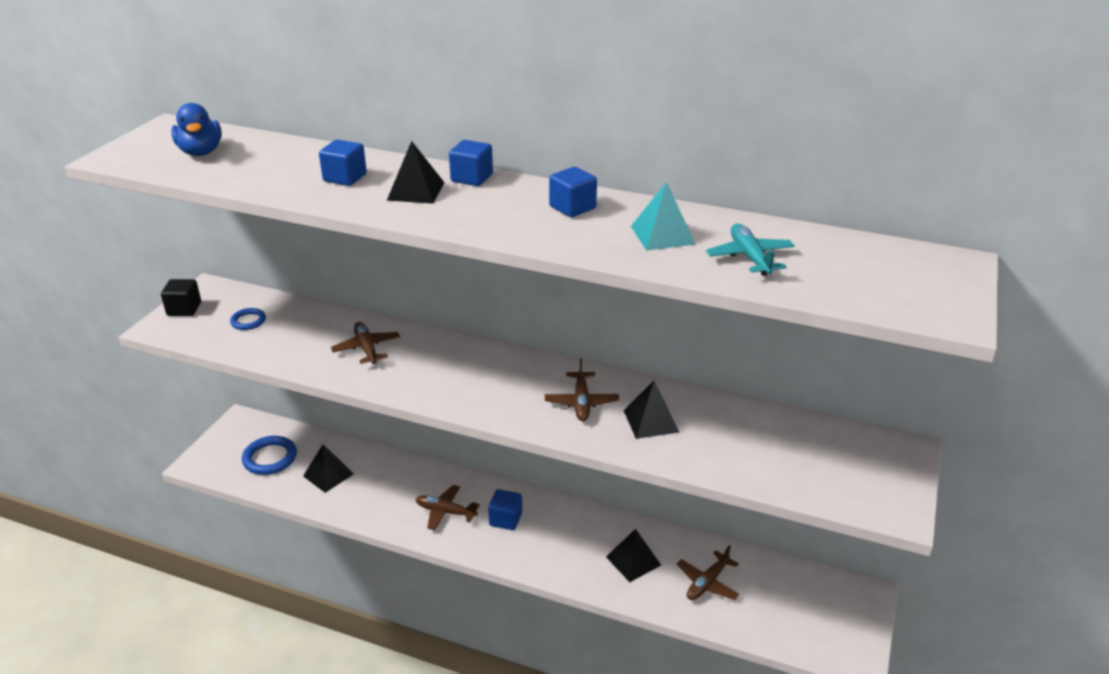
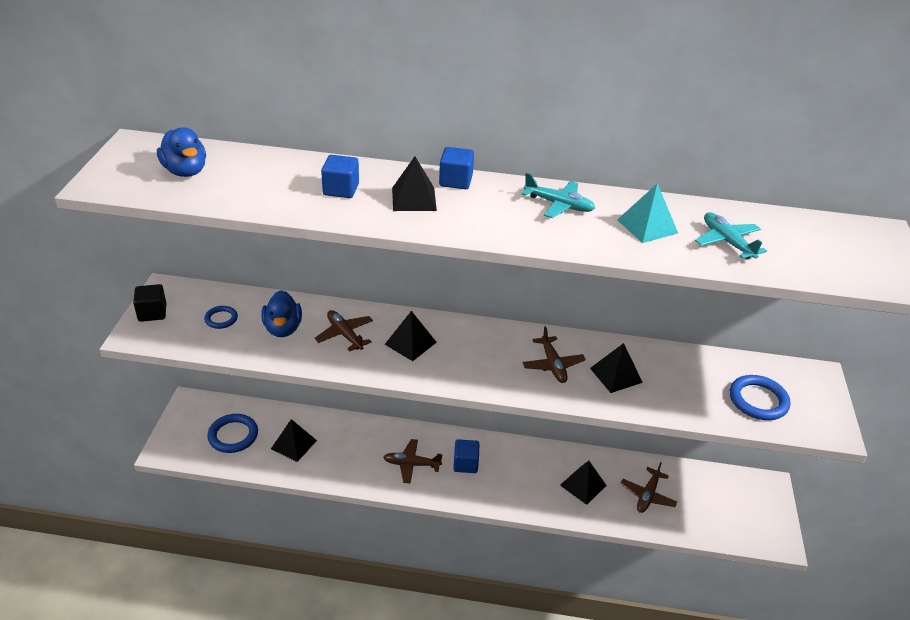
camera: 15 degrees left, 5 degrees up
blue cube [549,167,597,217] -> turquoise plane [521,173,595,218]
none -> blue duck [261,290,302,337]
none -> black pyramid [385,311,437,361]
none -> blue ring [730,375,791,420]

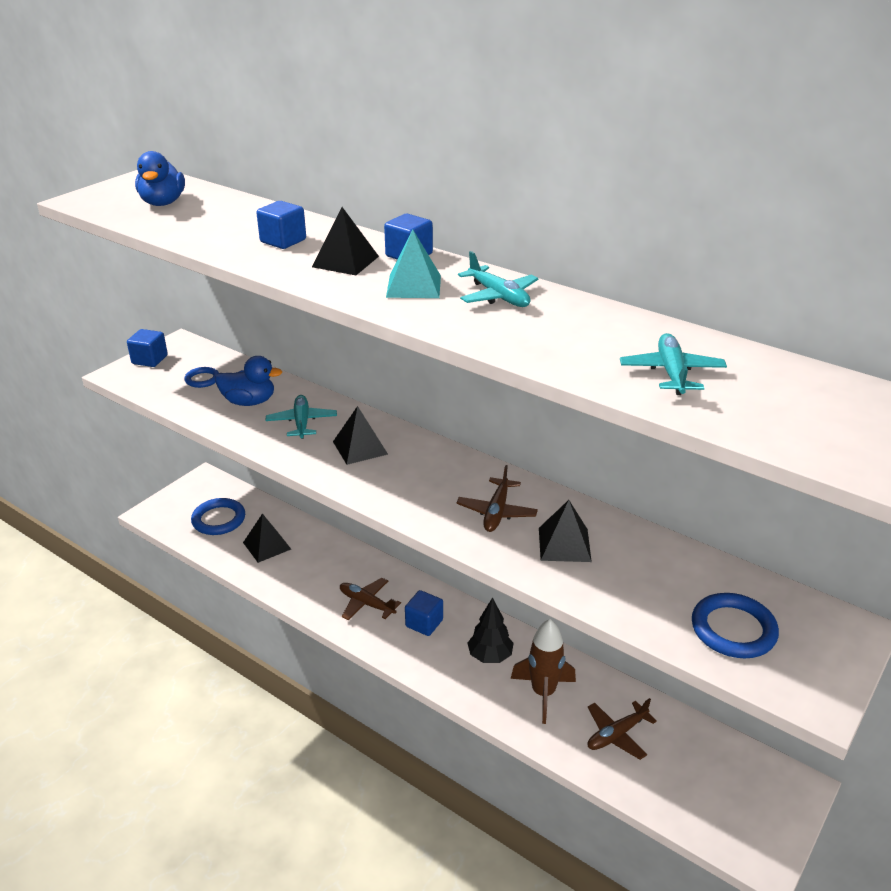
camera: 30 degrees right, 5 degrees down
black cube [133,284,166,322] -> blue cube [127,329,168,367]
blue duck [261,290,302,337] -> blue duck turned 105 degrees counterclockwise [215,356,282,406]
brown plane [314,310,373,352] -> turquoise plane [266,395,337,439]
black pyramid [560,461,607,505] -> brown rocket [511,619,576,724]
turquoise pyramid [617,183,678,243] -> turquoise pyramid moved to [386,230,441,298]
none -> black tree [467,597,514,663]

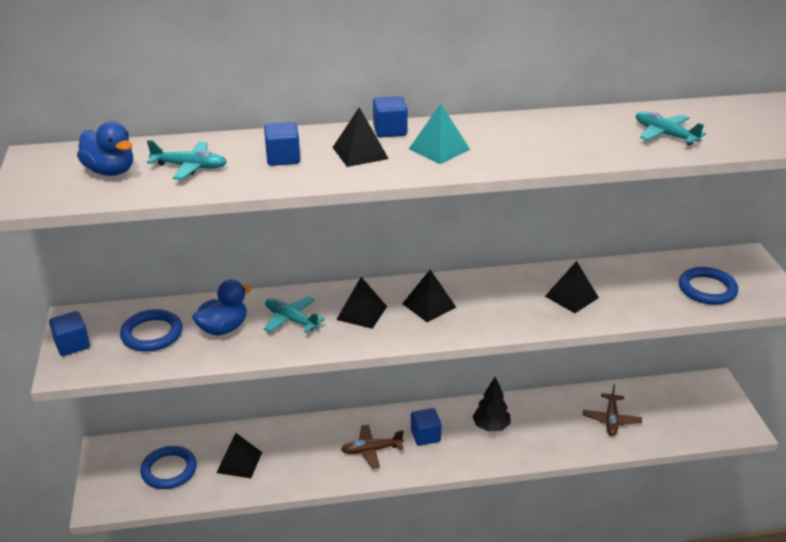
camera: 45 degrees left, 0 degrees up
blue ring [184,367,219,388] -> blue ring [120,309,183,352], size x1.71
brown plane [456,465,538,532] -> none
turquoise plane [458,251,539,307] -> turquoise plane moved to [147,140,227,180]
brown rocket [511,619,576,724] -> none
none -> black pyramid [402,270,457,322]

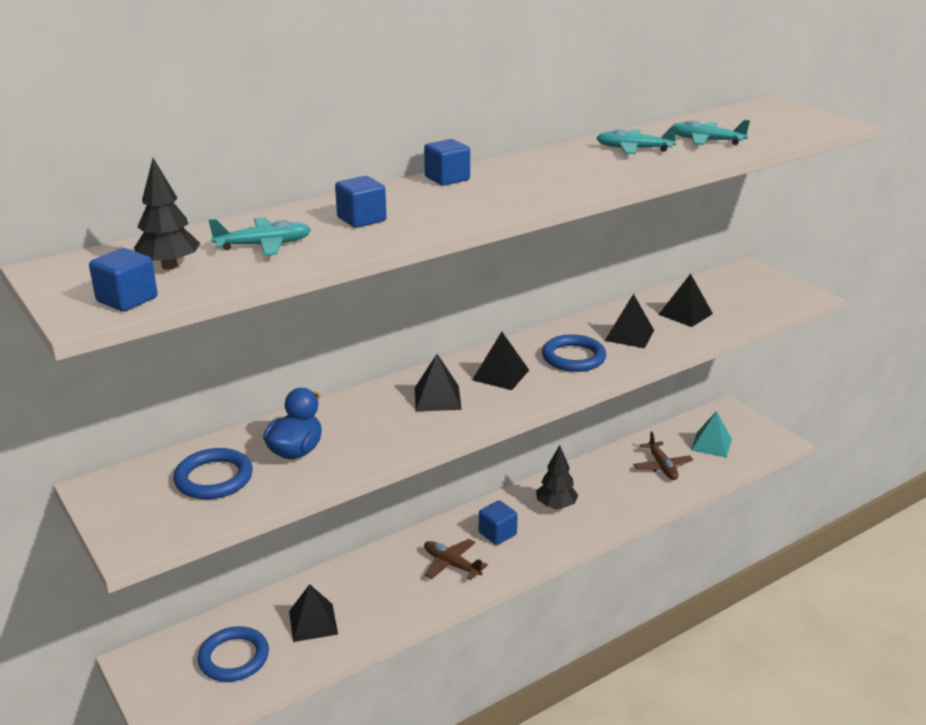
camera: 25 degrees left, 5 degrees down
blue cube [49,311,90,356] -> blue cube moved to [89,248,157,312]
blue duck [77,121,133,176] -> black tree [134,158,200,270]
turquoise plane [264,296,325,333] -> turquoise plane moved to [596,126,678,154]
black pyramid [332,107,389,167] -> black pyramid moved to [658,274,713,327]
brown plane [341,425,404,469] -> brown plane turned 75 degrees clockwise [424,539,488,580]
turquoise pyramid [409,104,470,164] -> turquoise pyramid moved to [691,411,732,458]
blue ring [679,267,738,305] -> blue ring moved to [542,334,606,372]

